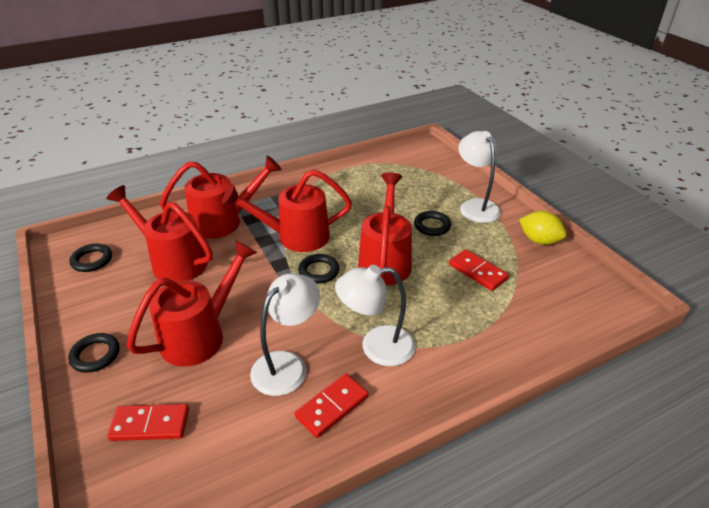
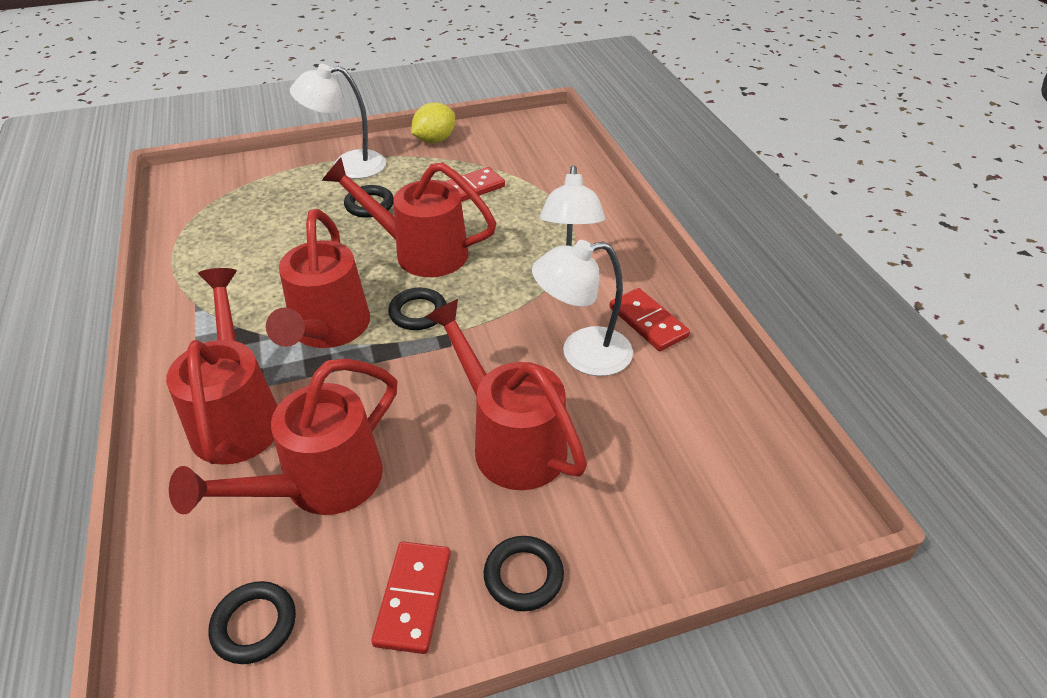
camera: 80 degrees left, 5 degrees up
red domino [107,404,189,441] -> red domino moved to [371,542,451,654]
white lamp [250,273,320,396] -> white lamp turned 60 degrees counterclockwise [532,240,633,376]

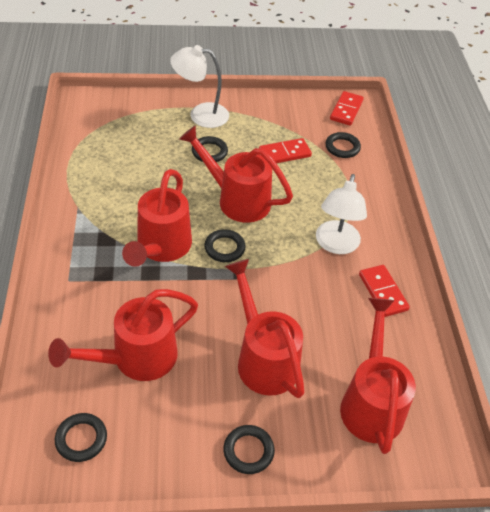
camera: 10 degrees right, 5 degrees up
red watering can [166,268,278,465] -> red watering can moved to [340,298,416,454]
red domino [371,542,451,654] -> red domino moved to [330,91,364,126]
yellow lemon [411,102,455,143] -> none
white lamp [532,240,633,376] -> none
none -> black ring [326,132,361,158]

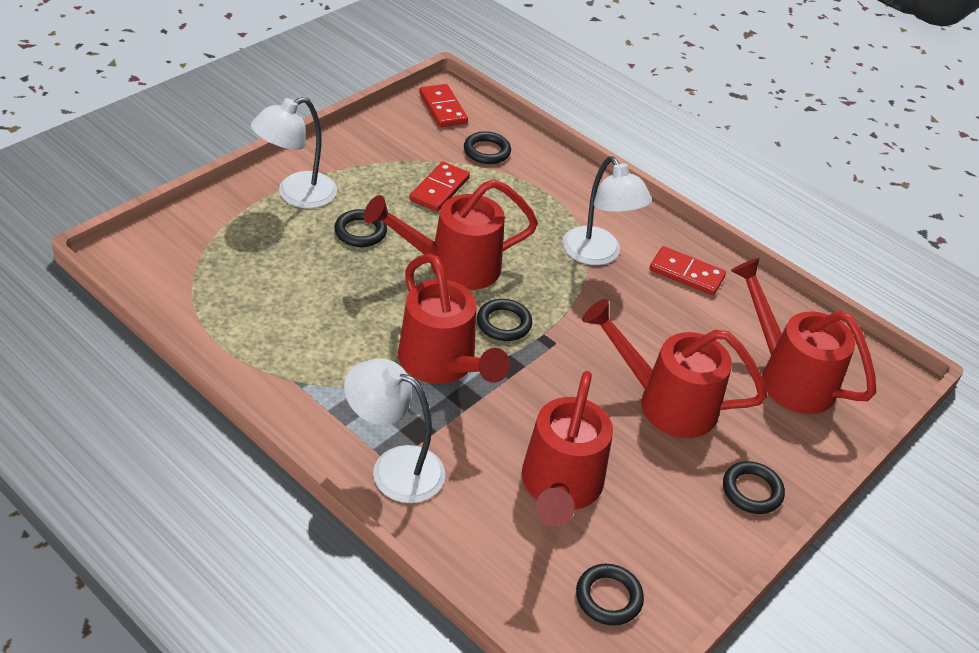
camera: 45 degrees left, 5 degrees down
none -> white lamp [344,359,445,503]

